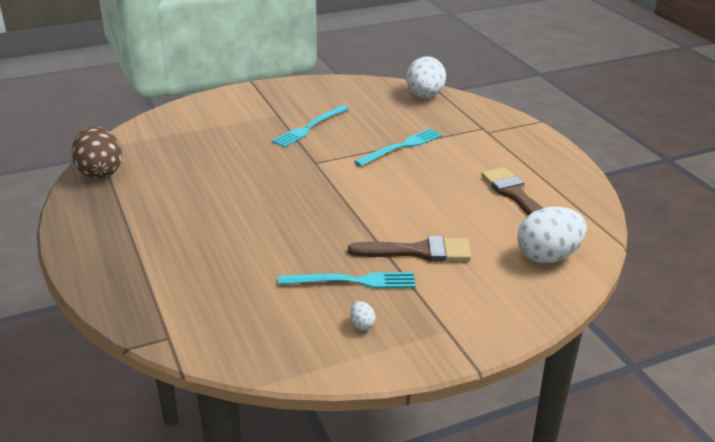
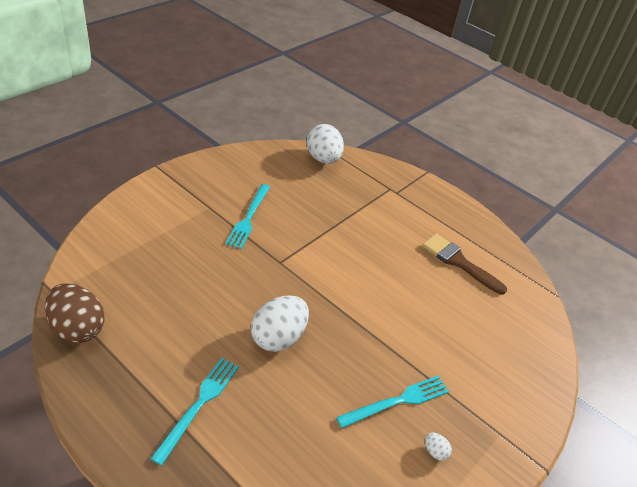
camera: 30 degrees left, 10 degrees up
brown brush [348,236,471,262] -> none
turquoise fork [354,128,442,166] -> turquoise fork moved to [150,358,239,465]
white egg [517,206,587,264] -> white egg moved to [251,295,309,352]

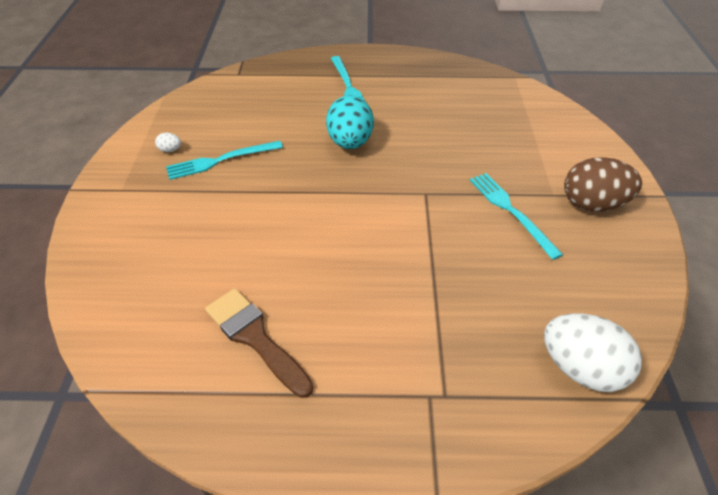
camera: 145 degrees right, 5 degrees up
brown egg [45,283,105,343] -> brown egg moved to [564,157,642,212]
white egg [251,295,309,352] -> turquoise egg [326,96,374,149]
turquoise fork [336,376,449,428] -> turquoise fork turned 45 degrees clockwise [166,141,283,180]
brown brush [422,234,507,295] -> brown brush turned 135 degrees counterclockwise [205,288,313,398]

